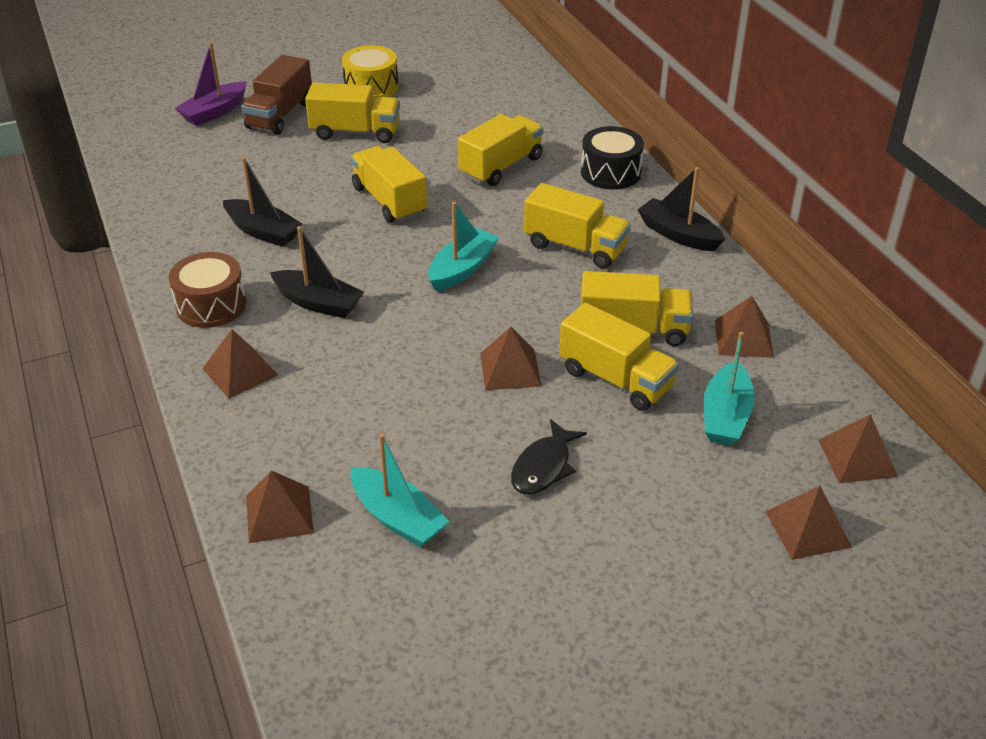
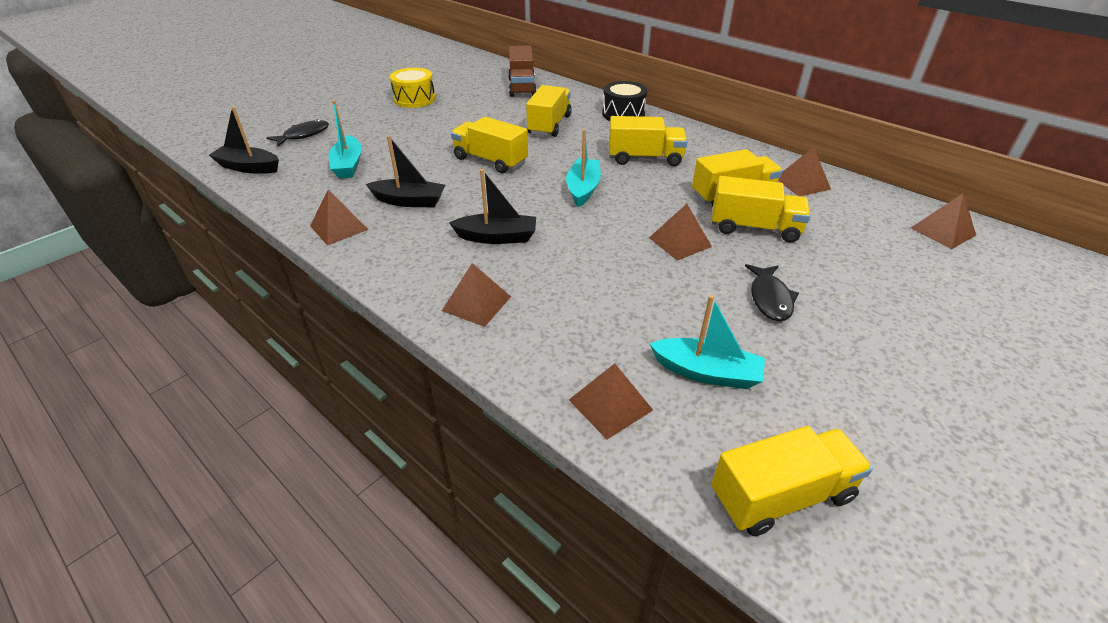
camera: 25 degrees left, 0 degrees up
brown drum [169,252,246,328] -> none
purple boat [175,42,247,126] -> black fish [266,119,329,146]
brown truck [241,55,312,135] -> brown truck moved to [508,46,537,97]
yellow truck [305,82,400,143] -> yellow truck moved to [711,426,873,536]
black boat [637,167,725,251] -> black boat moved to [209,106,279,174]
turquoise boat [704,332,755,446] -> turquoise boat moved to [329,100,362,179]
brown pyramid [765,486,852,560] -> brown pyramid moved to [310,190,369,245]

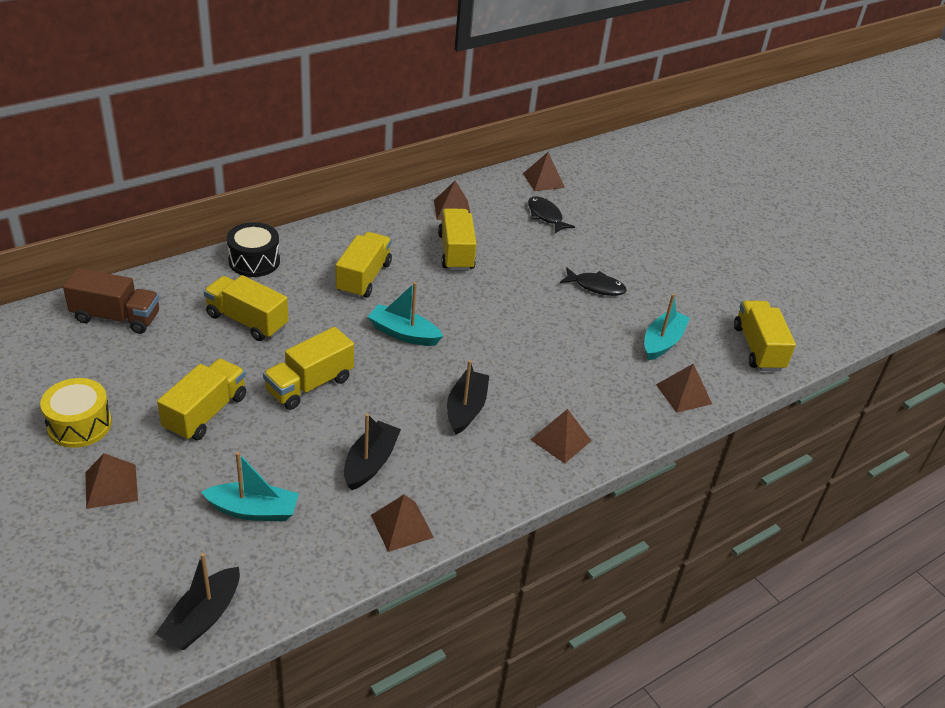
camera: 80 degrees left, 0 degrees up
black fish [266,119,329,146] -> black fish moved to [528,196,575,233]
brown pyramid [649,204,712,261] -> brown pyramid moved to [86,453,138,509]
yellow truck [712,176,810,243] -> yellow truck moved to [157,358,246,441]

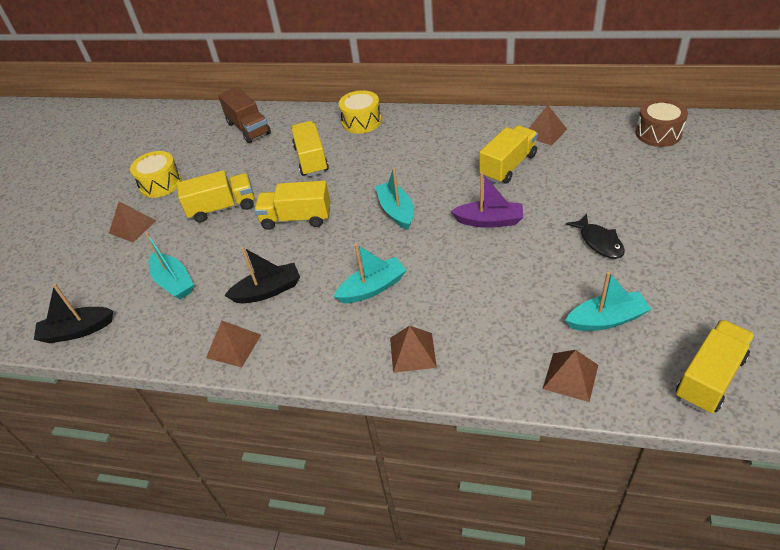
camera: 55 degrees right, 5 degrees up
black drum [227,222,280,277] -> yellow drum [339,90,381,134]
yellow truck [336,232,392,298] -> none
black boat [447,360,489,435] -> turquoise boat [334,244,407,303]
brown pyramid [523,152,565,191] -> brown drum [635,99,688,147]
black fish [528,196,575,233] -> none
none -> purple boat [450,172,523,228]

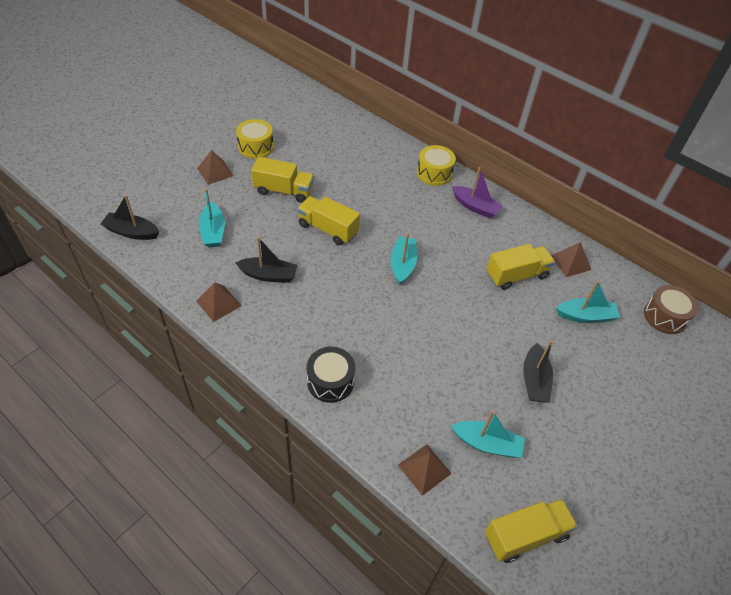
camera: 20 degrees right, 5 degrees up
brown truck [218,87,271,143] -> none
yellow truck [291,121,329,177] -> none
turquoise boat [334,244,407,303] -> turquoise boat moved to [556,281,620,323]
brown pyramid [390,326,437,373] -> black drum [307,347,355,403]
purple boat [450,172,523,228] -> purple boat moved to [452,167,503,218]
black fish [566,214,625,259] -> black boat [523,340,553,402]

